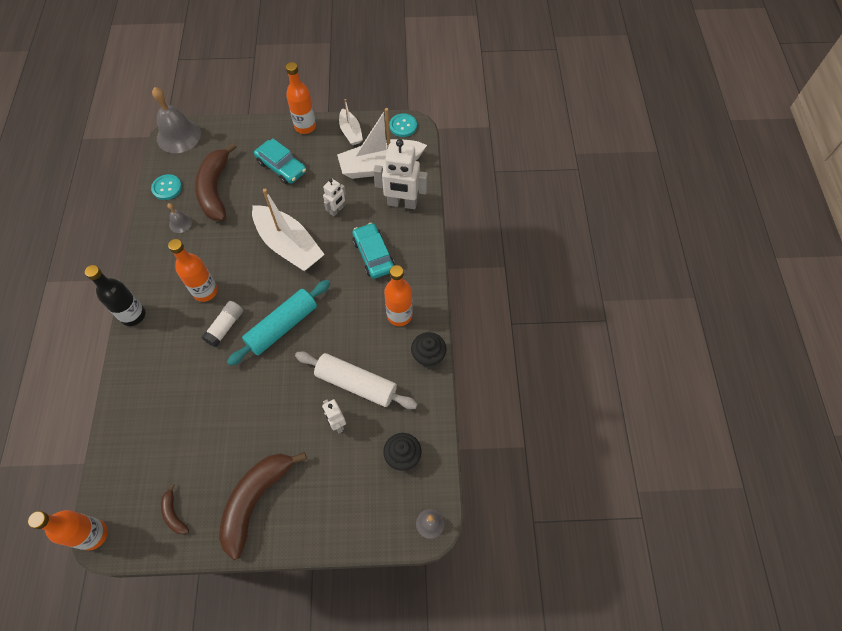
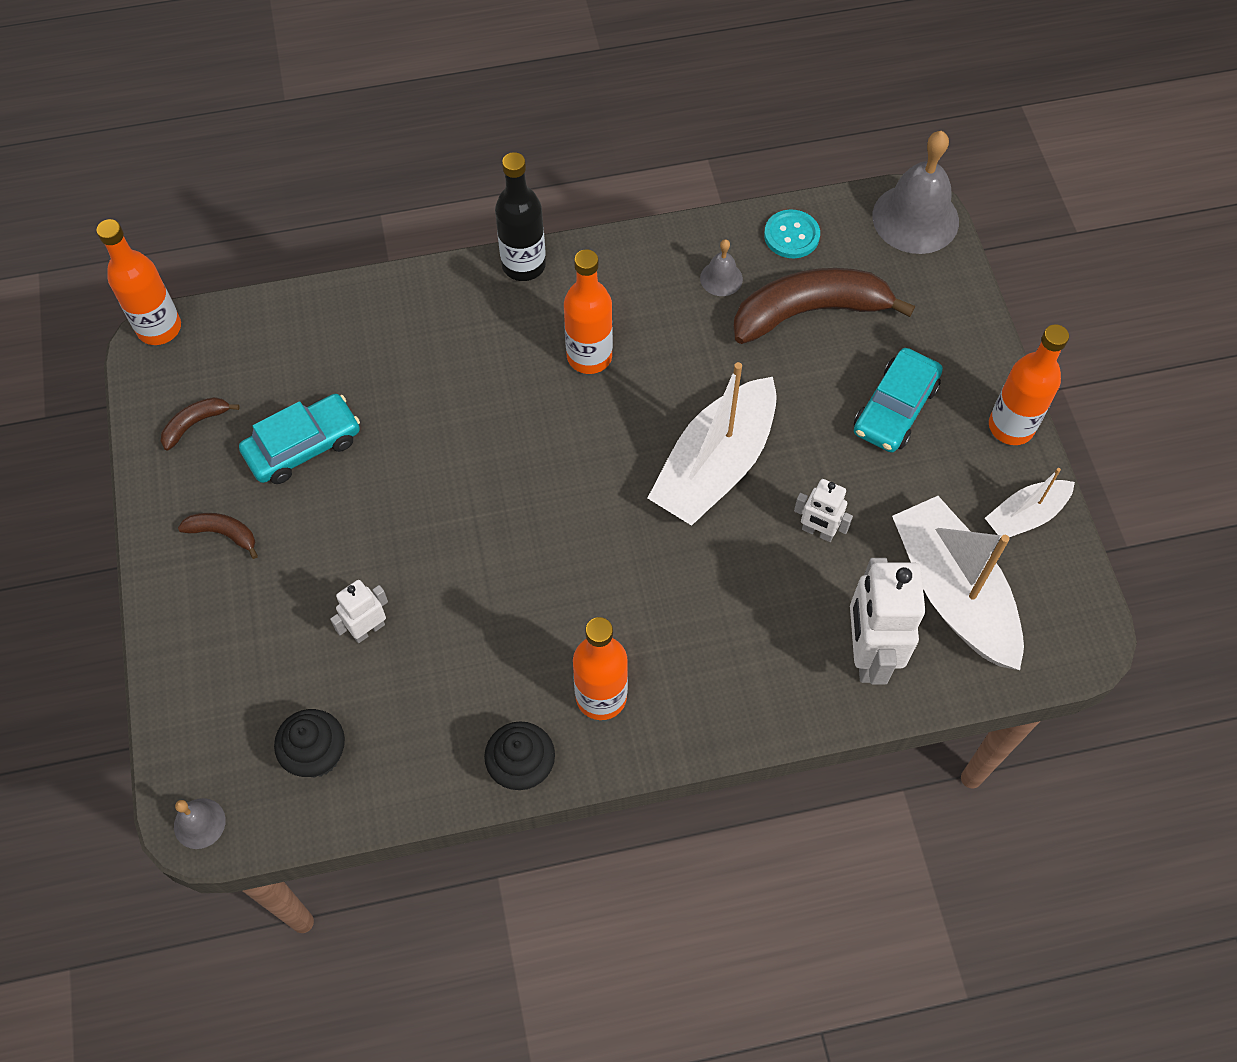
camera: 80 degrees right, 0 degrees up
white glue stick [202,301,243,347] -> none
brown banana [219,452,307,560] -> brown banana [178,513,258,559], size x0.45
turquoise rolling pin [227,280,330,366] -> none
white rolling pin [295,352,418,409] -> none
turquoise car [352,223,395,279] -> turquoise car moved to [239,394,360,484]
turquoise button [389,114,417,137] -> none

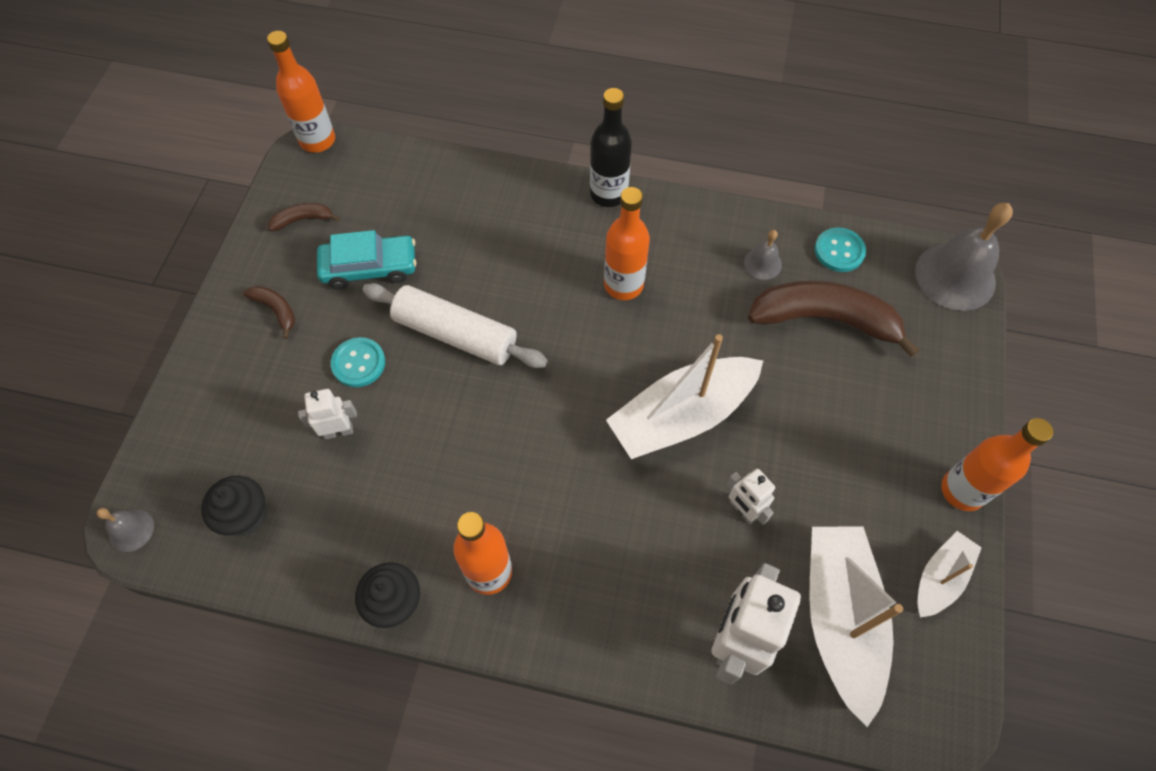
camera: 25 degrees right, 0 degrees up
turquoise car [854,348,943,453] -> none
white boat [985,468,1075,538] -> white boat turned 135 degrees clockwise [918,531,982,617]
none -> turquoise button [331,337,385,387]
none -> white rolling pin [362,283,548,368]

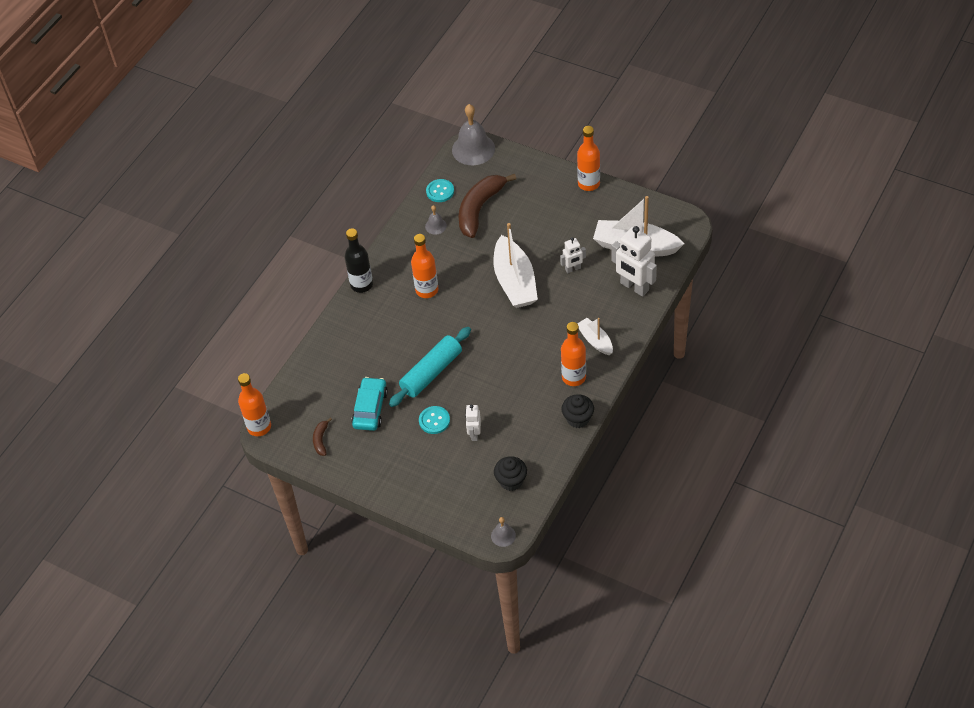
camera: 70 degrees left, 10 degrees down
brown banana [243,286,295,339] -> none
white rolling pin [362,283,548,368] -> turquoise rolling pin [389,327,471,407]
white boat [918,531,982,617] -> white boat moved to [577,318,613,355]

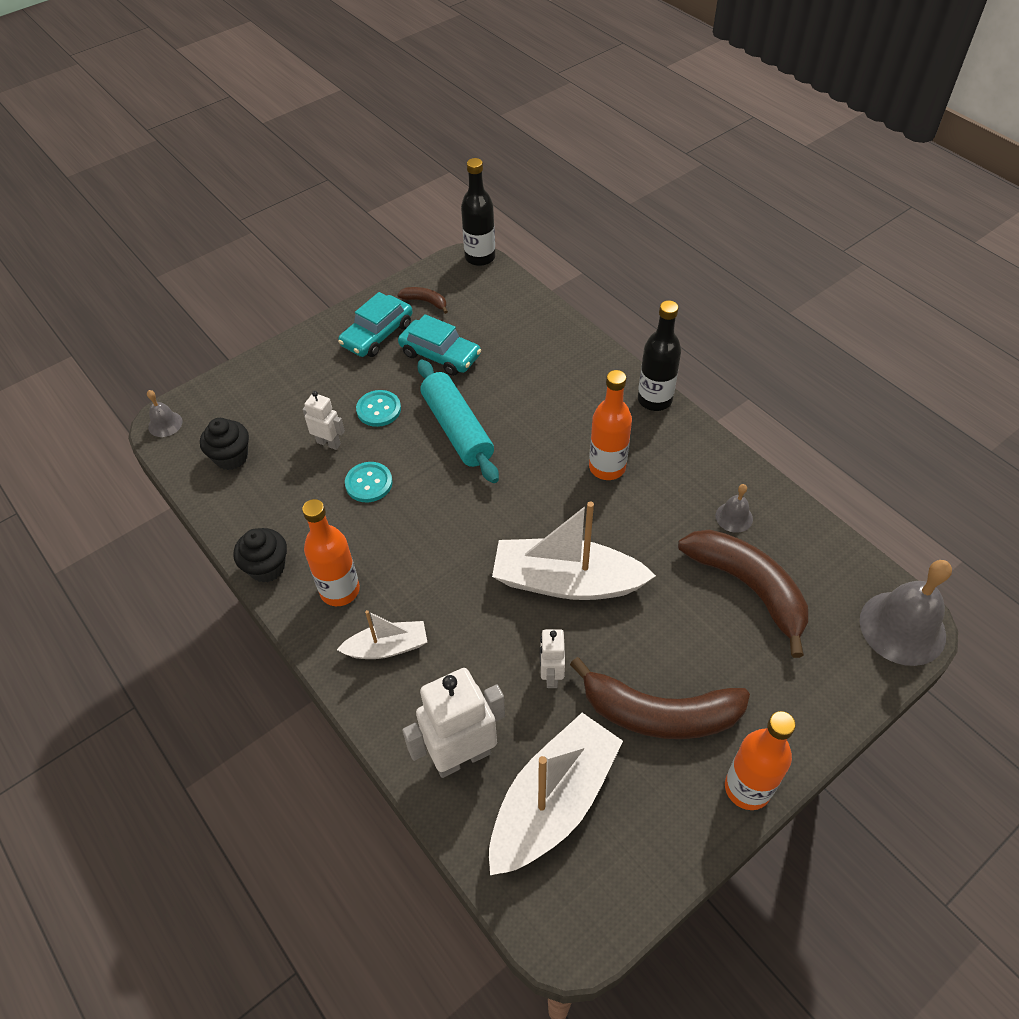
camera: 110 degrees right, 0 degrees up
orange bottle [238,373,271,436] -> black bottle [461,158,495,266]
turquoise button [426,179,454,202] -> turquoise button moved to [345,462,393,502]
none -> turquoise car [338,292,413,357]
none -> brown banana [570,657,750,739]

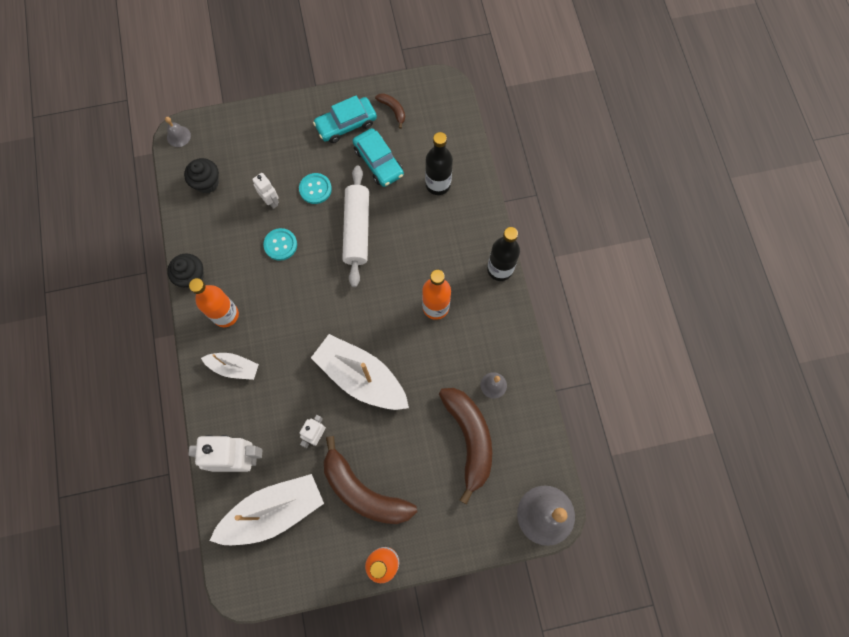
camera: 25 degrees right, 20 degrees up
turquoise rolling pin [418,360,499,483] -> white rolling pin [342,165,369,287]
black bottle [461,158,495,266] -> black bottle moved to [425,132,453,195]

